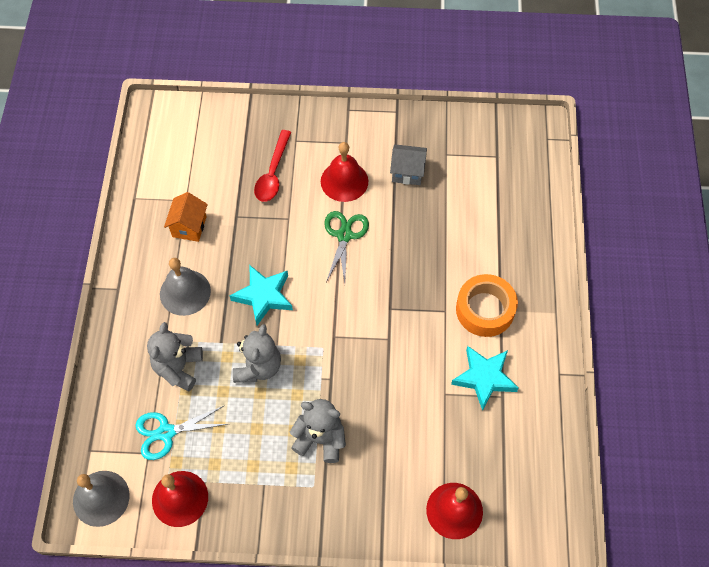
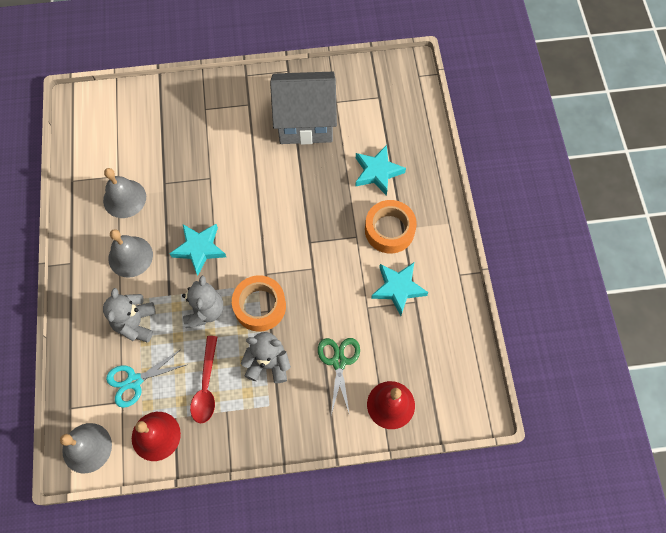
camera: 10 degrees left, 5 degrees up
orange house [164,192,208,242] -> grey bell [103,168,146,218]
red spoon [254,130,291,202] -> red spoon moved to [190,336,217,423]
red bell [321,142,368,202] -> none
green scissors [324,211,369,283] -> green scissors moved to [318,338,360,415]
grey house [390,144,427,185] -> grey house [270,72,337,145], size x2.10
none -> orange tape [232,275,286,331]
none -> turquoise star [355,145,406,196]

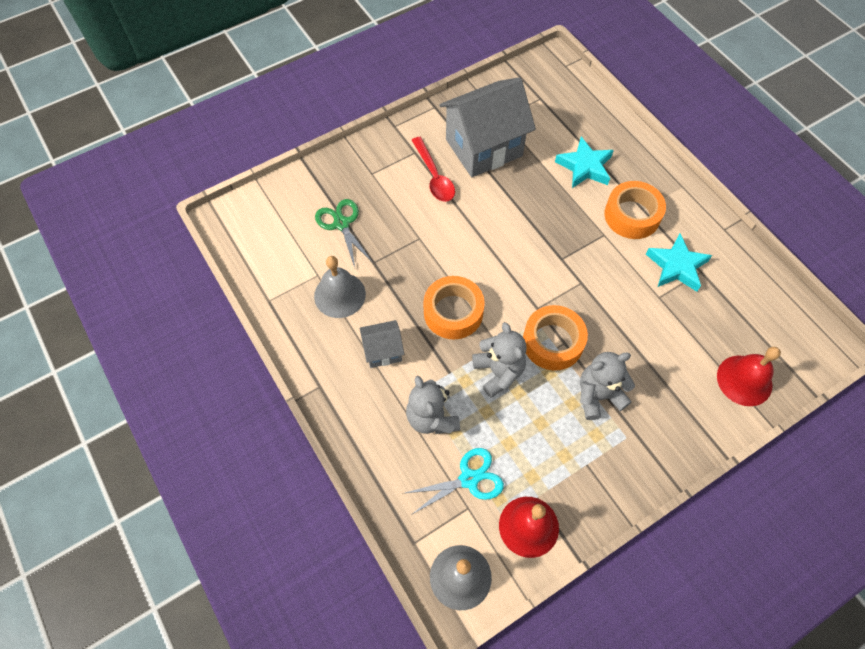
camera: 25 degrees left, 5 degrees down
turquoise scissors [106,350,186,408] -> turquoise scissors turned 150 degrees counterclockwise [405,448,504,515]
grey bell [108,229,153,278] -> grey house [360,320,404,368]
turquoise star [170,224,226,275] -> orange tape [424,276,485,339]
red spoon [190,336,217,423] -> red spoon moved to [412,137,455,202]
green scissors [318,338,360,415] -> green scissors moved to [315,199,373,267]

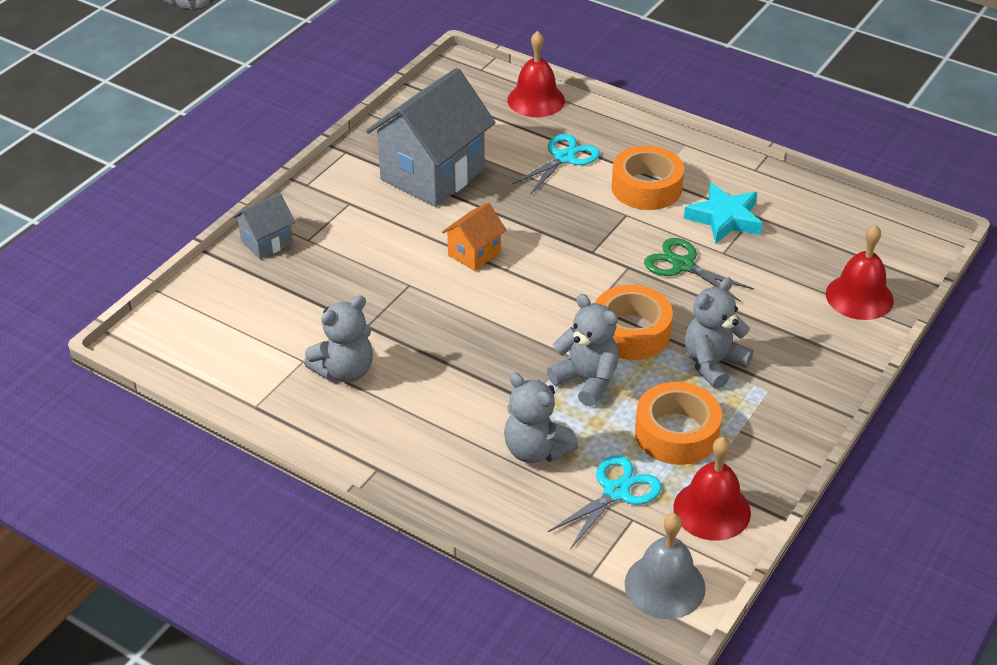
camera: 25 degrees left, 20 degrees down
grey bell [314,256,366,318] -> grey teddy bear [304,296,373,383]
green scissors [315,199,373,267] -> green scissors moved to [644,238,754,302]
grey house [360,320,404,368] -> grey house moved to [233,193,295,259]
red spoon [412,137,455,202] -> none
orange tape [424,276,485,339] -> orange tape moved to [635,382,722,465]
turquoise star [555,137,614,188] -> turquoise scissors [512,134,600,195]
none -> orange house [442,203,506,271]
none -> red bell [507,31,565,117]

